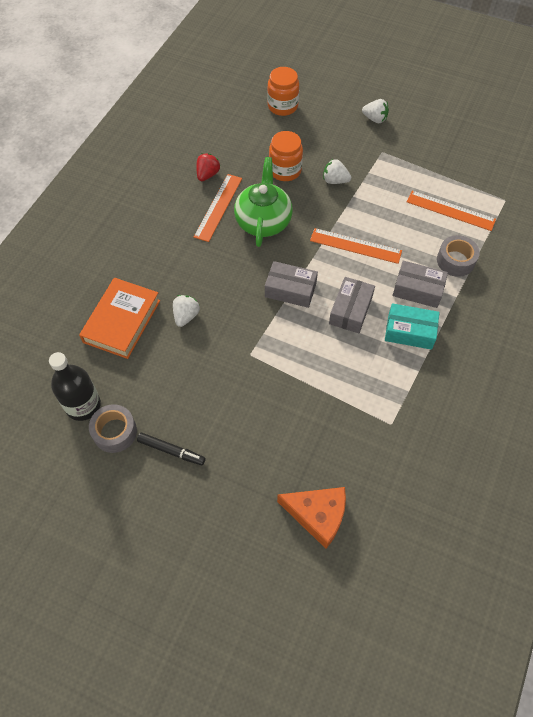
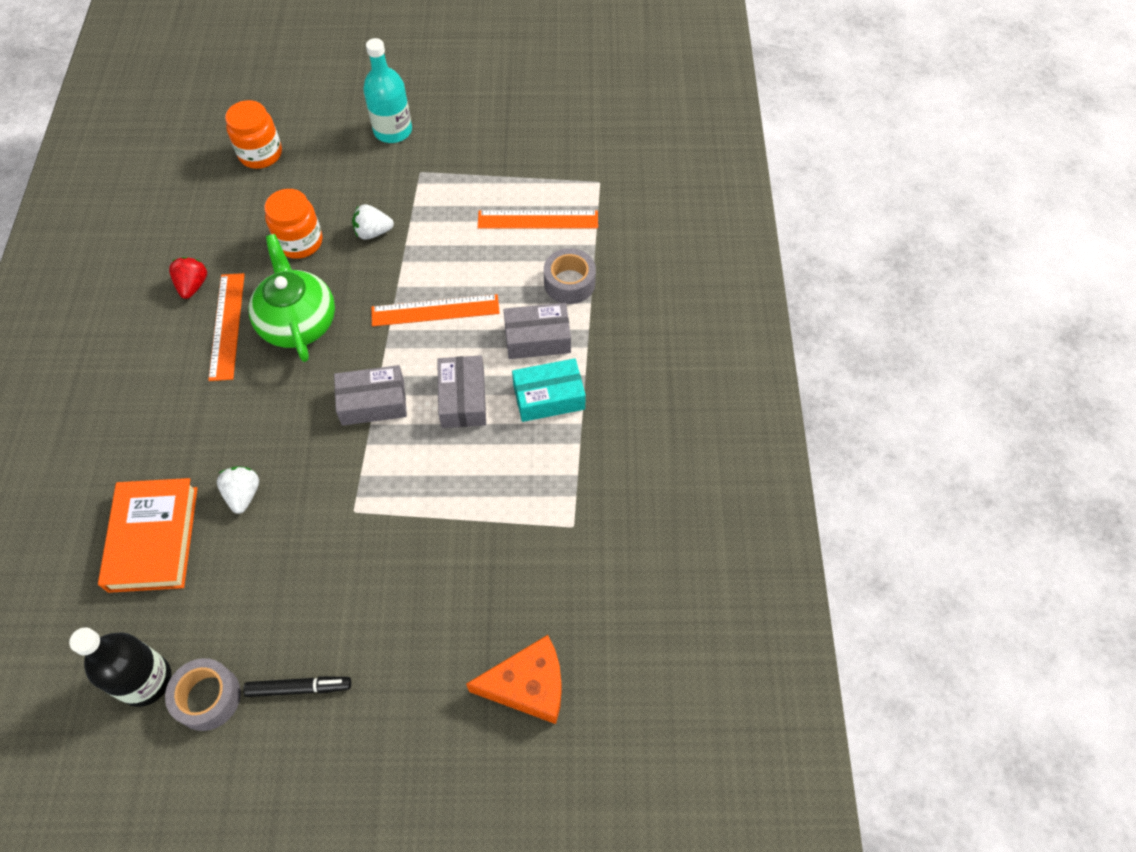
camera: 25 degrees left, 0 degrees up
white strawberry [362,99,389,123] -> turquoise bottle [363,38,412,143]

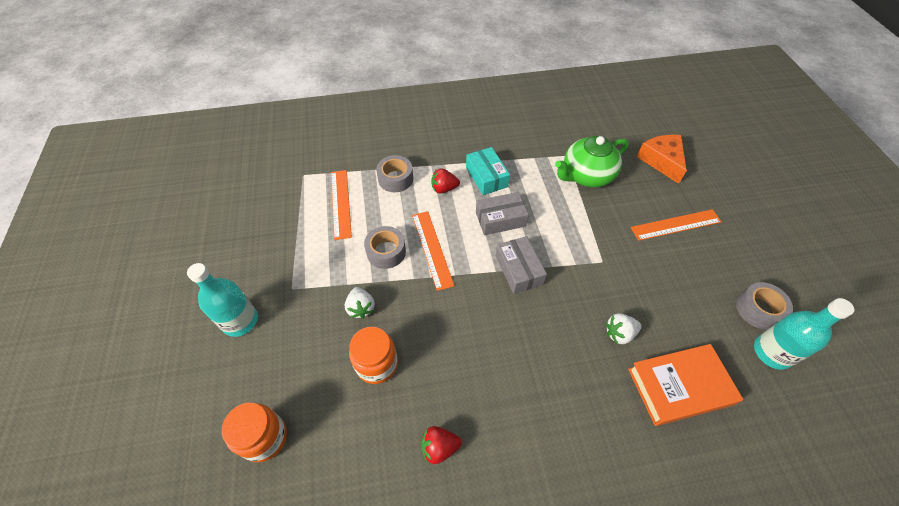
camera: 100 degrees left, 5 degrees down
black bottle [69,627,172,707] -> turquoise bottle [754,298,854,370]
orange ruler [208,273,245,381] -> orange ruler moved to [631,209,722,241]
black marker [243,676,351,697] -> none
green teapot [248,234,335,362] -> green teapot moved to [555,136,629,187]
grey box [504,303,571,359] -> red strawberry [431,168,460,193]
none -> grey tape [364,226,406,269]

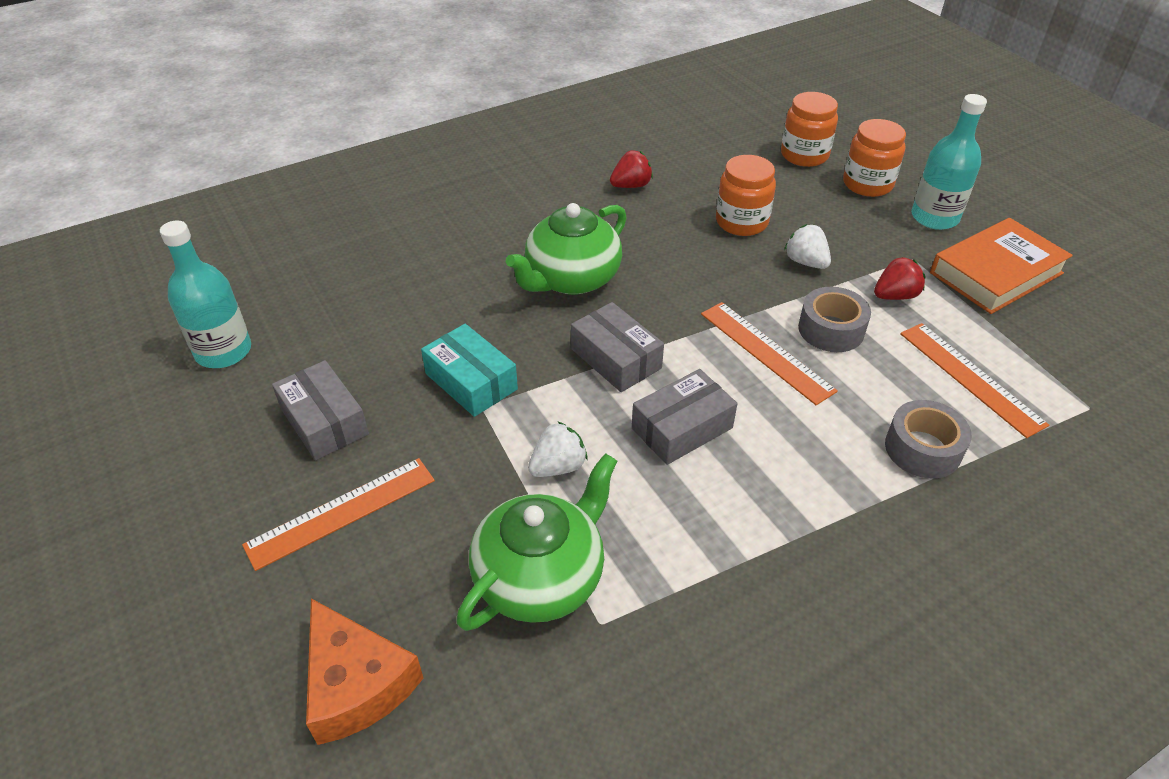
camera: 160 degrees right, 10 degrees down
red strawberry [431,168,460,193] -> red strawberry moved to [874,257,925,300]
turquoise box [466,147,510,195] -> turquoise box moved to [421,324,518,417]
white strawberry [606,313,641,344] -> white strawberry moved to [528,421,588,477]
orange book [628,344,743,426] -> orange book moved to [930,218,1073,314]
grey tape [736,282,793,330] -> none
none -> grey box [272,360,369,460]
none -> green teapot [506,203,627,295]
none -> orange jar [843,119,906,197]

